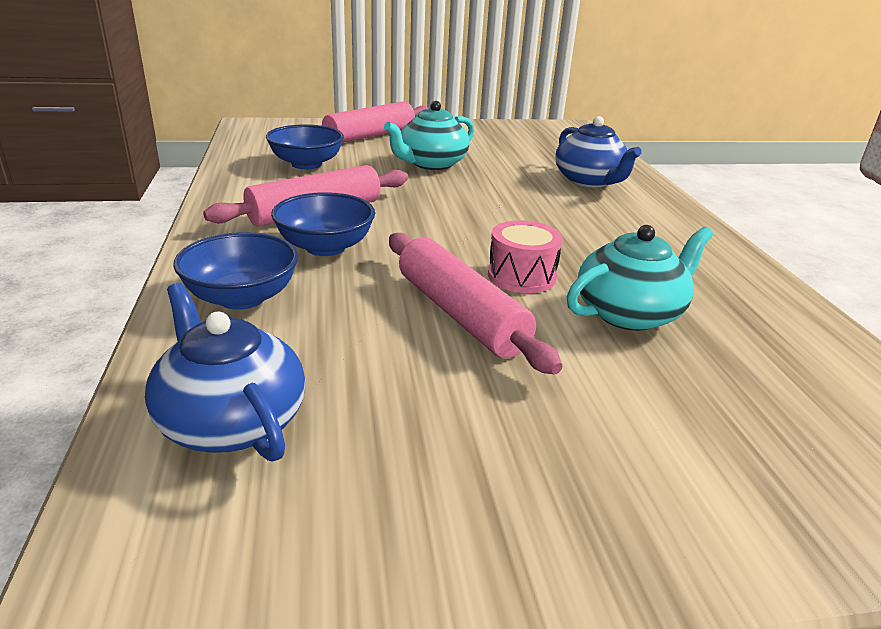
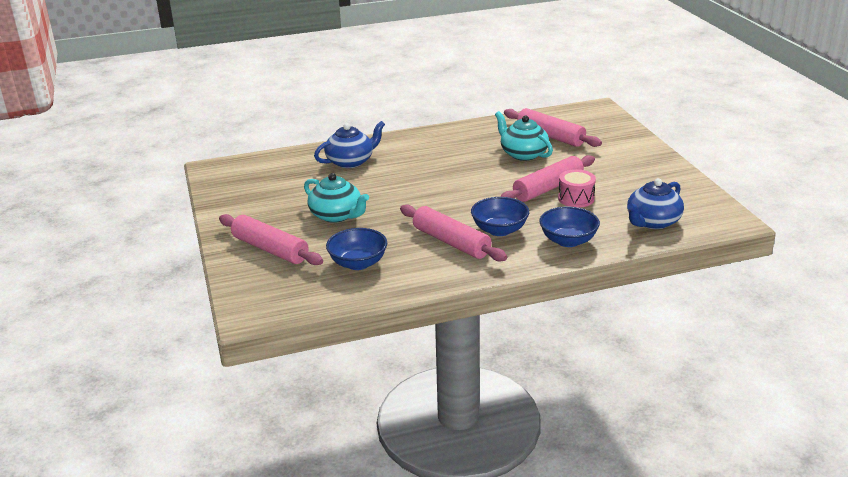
camera: 95 degrees left, 0 degrees up
pink drum [488,220,563,293] -> pink drum moved to [558,169,596,208]
none -> pink rolling pin [504,108,602,147]

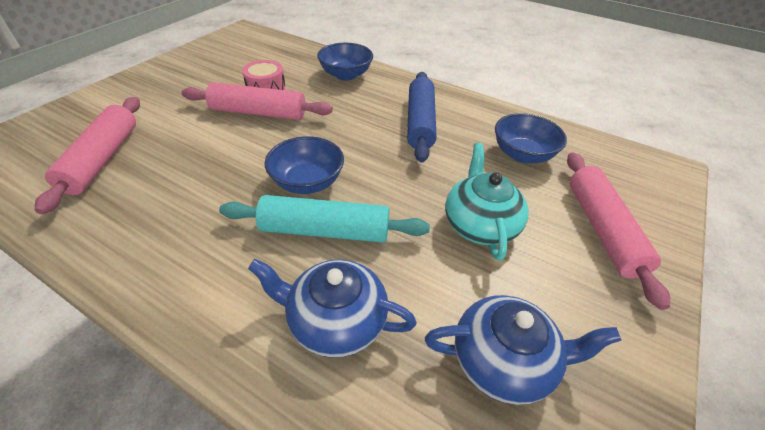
camera: 135 degrees left, 15 degrees up
pink rolling pin [400,204,507,261] -> blue rolling pin [407,72,437,163]
blue bowl [471,197,529,236] -> blue bowl moved to [264,136,344,194]
turquoise teapot [495,111,553,161] -> none
blue teapot [627,178,684,229] -> blue teapot moved to [425,295,622,405]
none -> turquoise rolling pin [219,195,430,243]

